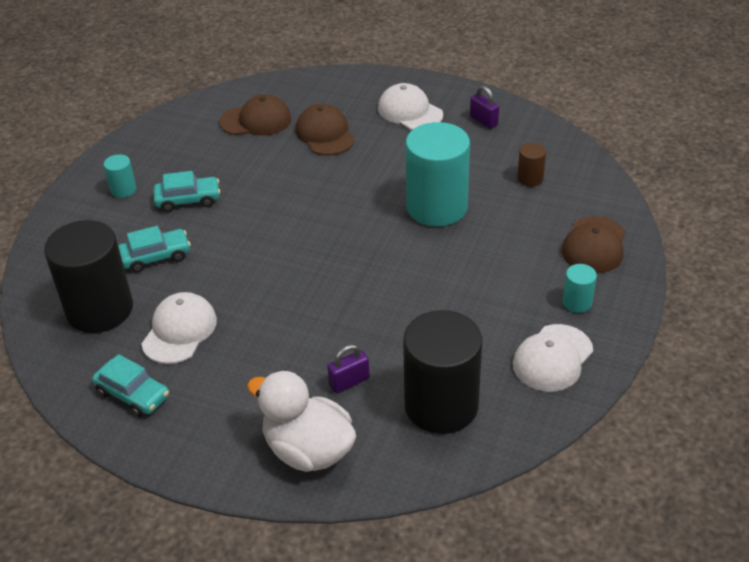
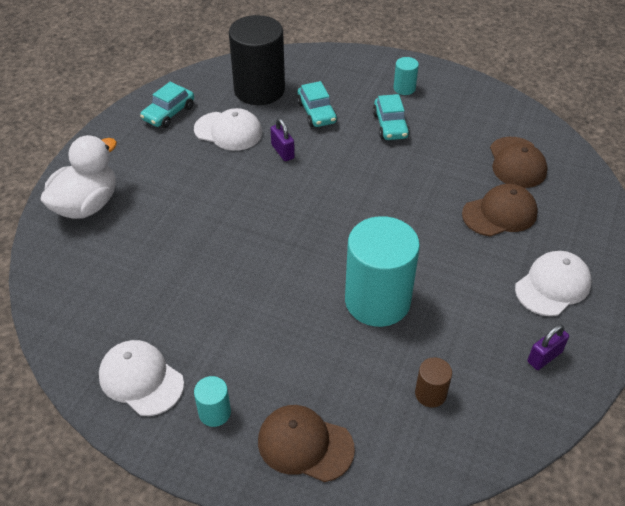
camera: 90 degrees right, 5 degrees up
purple padlock [327,345,370,393] -> purple padlock moved to [271,118,295,161]
black cylinder [403,310,482,434] -> none

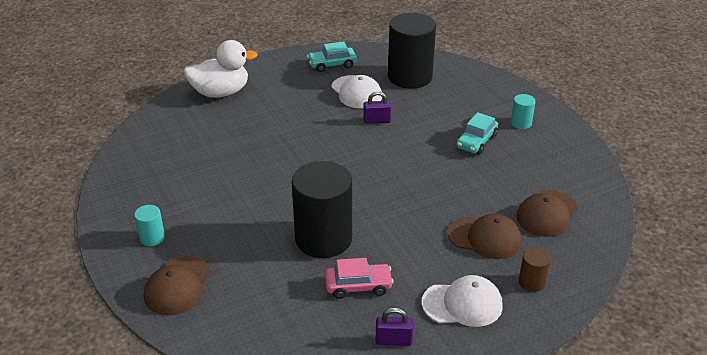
camera: 40 degrees right, 10 degrees down
white cap [99,340,184,416] -> none
brown cap [258,405,355,482] -> brown cap turned 135 degrees counterclockwise [144,256,211,315]
purple padlock [271,118,295,161] -> purple padlock turned 75 degrees clockwise [363,91,391,124]
turquoise car [297,81,337,127] -> none
turquoise cylinder [345,216,420,327] -> black cylinder [292,161,352,258]
brown cylinder [415,357,452,408] -> brown cylinder moved to [519,248,551,292]
none -> pink car [325,258,394,299]

